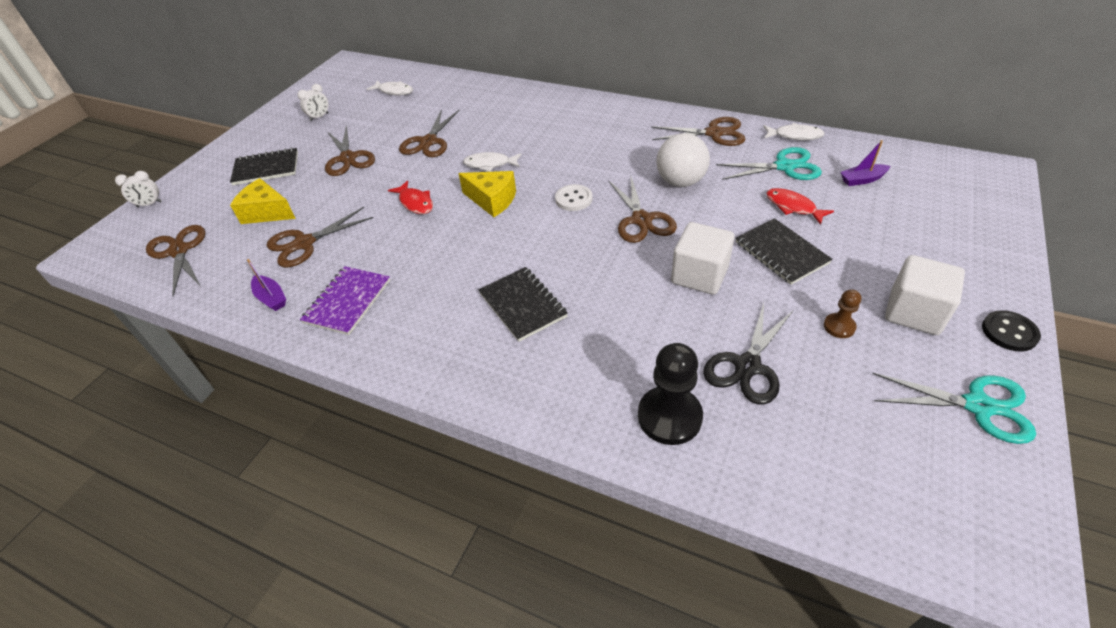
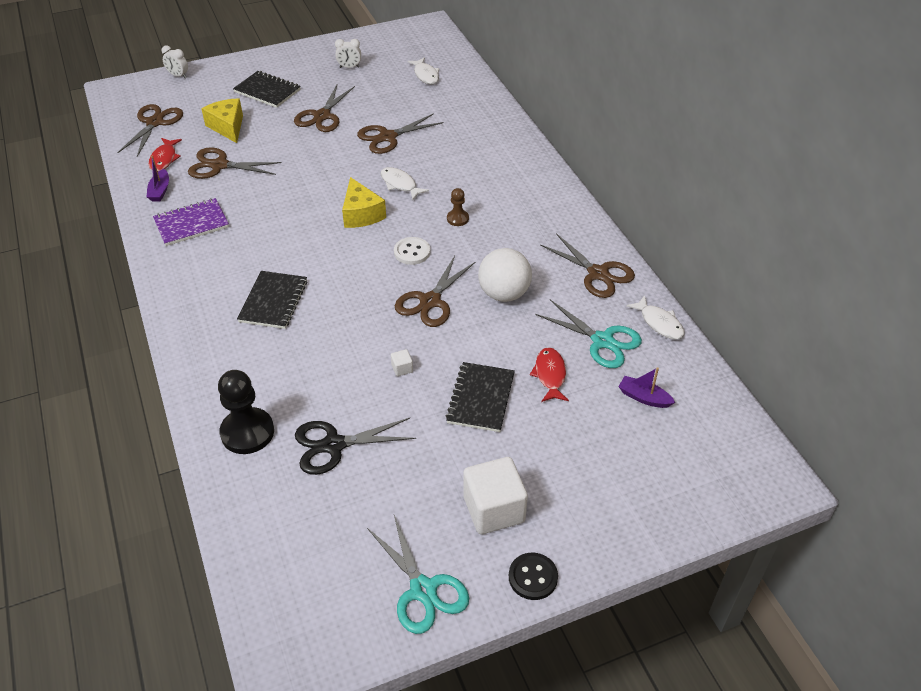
camera: 40 degrees right, 0 degrees up
red fish [388,181,433,214] -> red fish moved to [149,138,182,171]
white cube [671,222,735,295] -> white cube [391,349,413,376], size x0.40
brown pawn [824,289,861,338] -> brown pawn moved to [447,188,469,226]

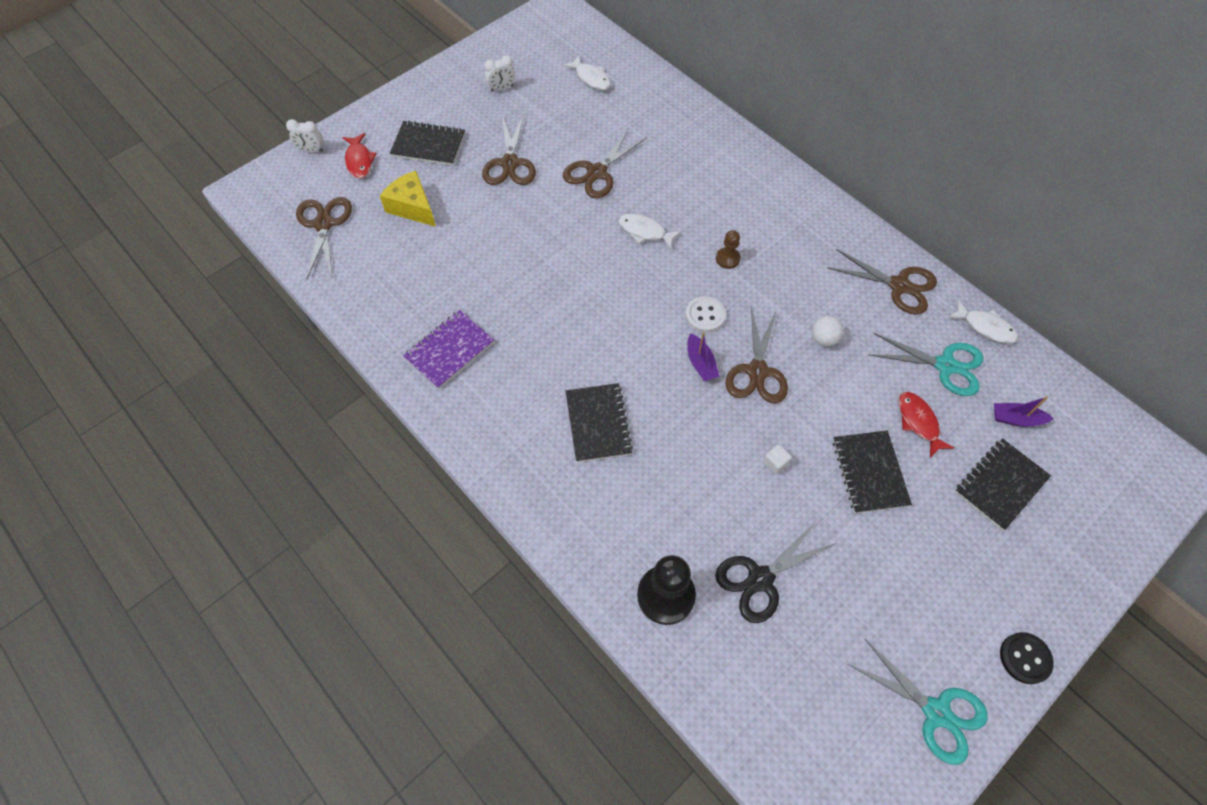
camera: 20 degrees left, 15 degrees up
purple boat [146,155,169,202] -> purple boat moved to [687,332,720,381]
red fish [149,138,182,171] -> red fish moved to [342,133,377,178]
brown scissors [188,147,282,179] -> none
yellow cheese [342,177,386,228] -> none
white cube [463,457,528,534] -> none
white ball [478,248,532,302] -> white ball [812,316,844,346], size x0.54
none -> black notebook [955,438,1051,531]

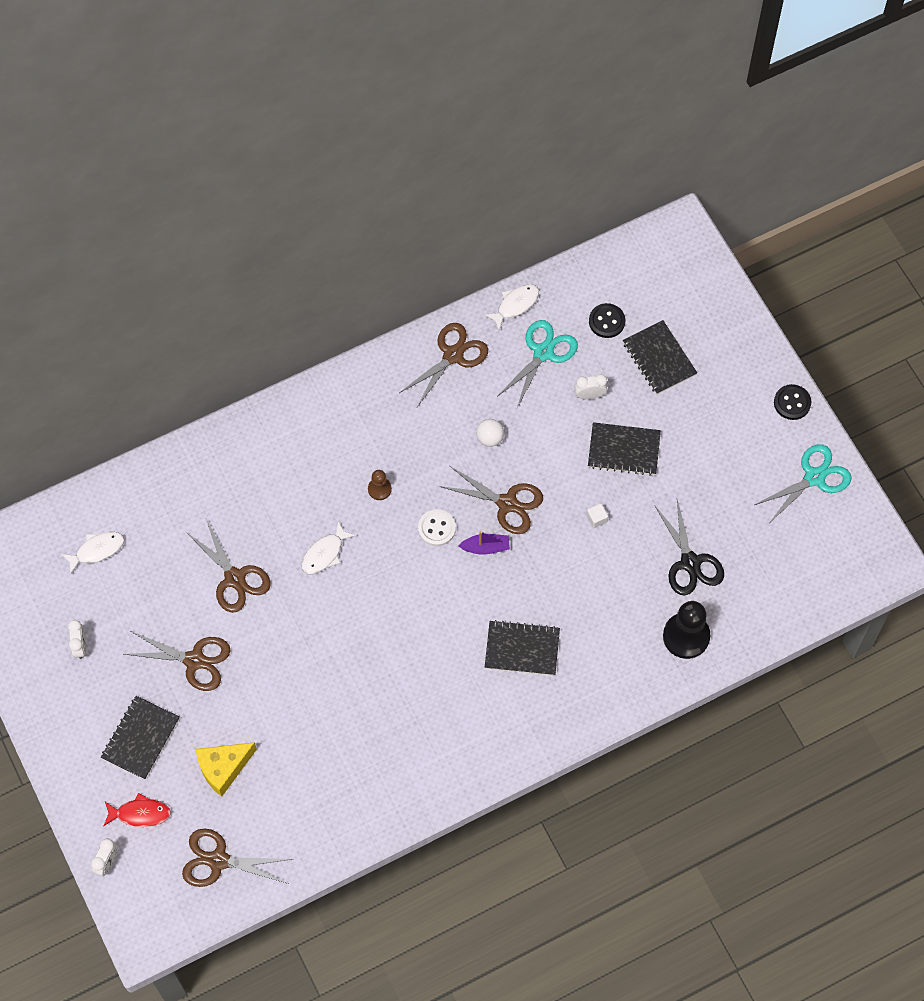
camera: 75 degrees left, 5 degrees up
purple notebook [403,310,494,389] -> none
red fish [898,392,954,458] -> white clock [575,374,607,399]
purple boat [994,396,1054,427] -> black button [589,303,625,338]

